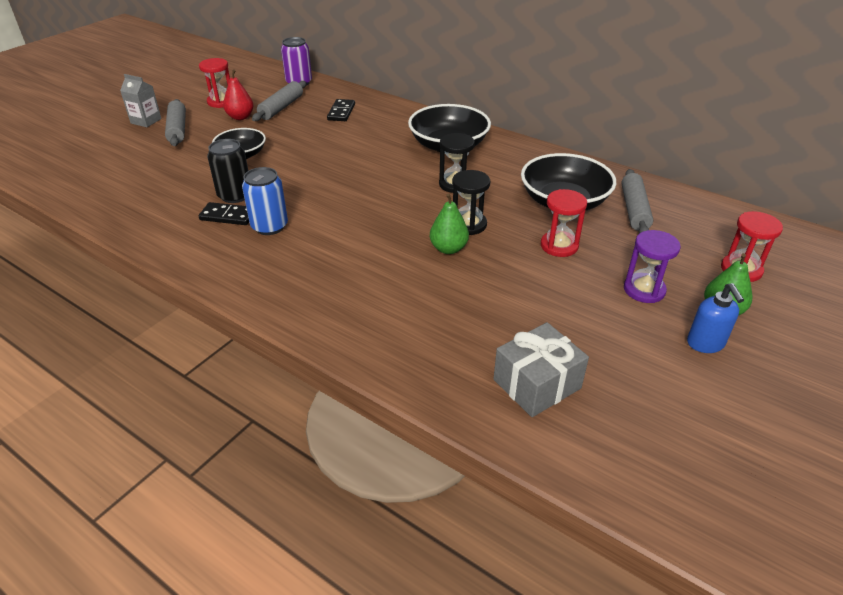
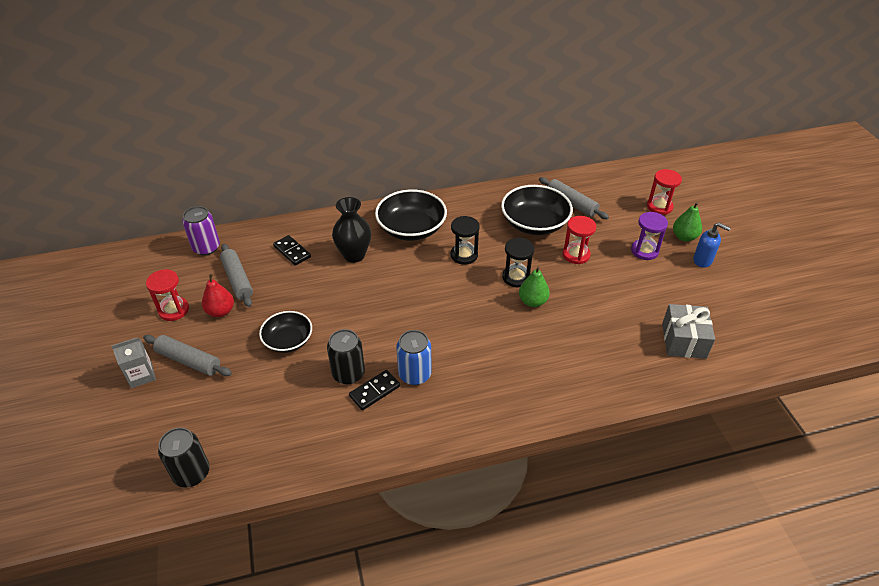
camera: 50 degrees left, 5 degrees up
none -> black can [158,428,209,487]
none -> black vase [332,197,371,263]

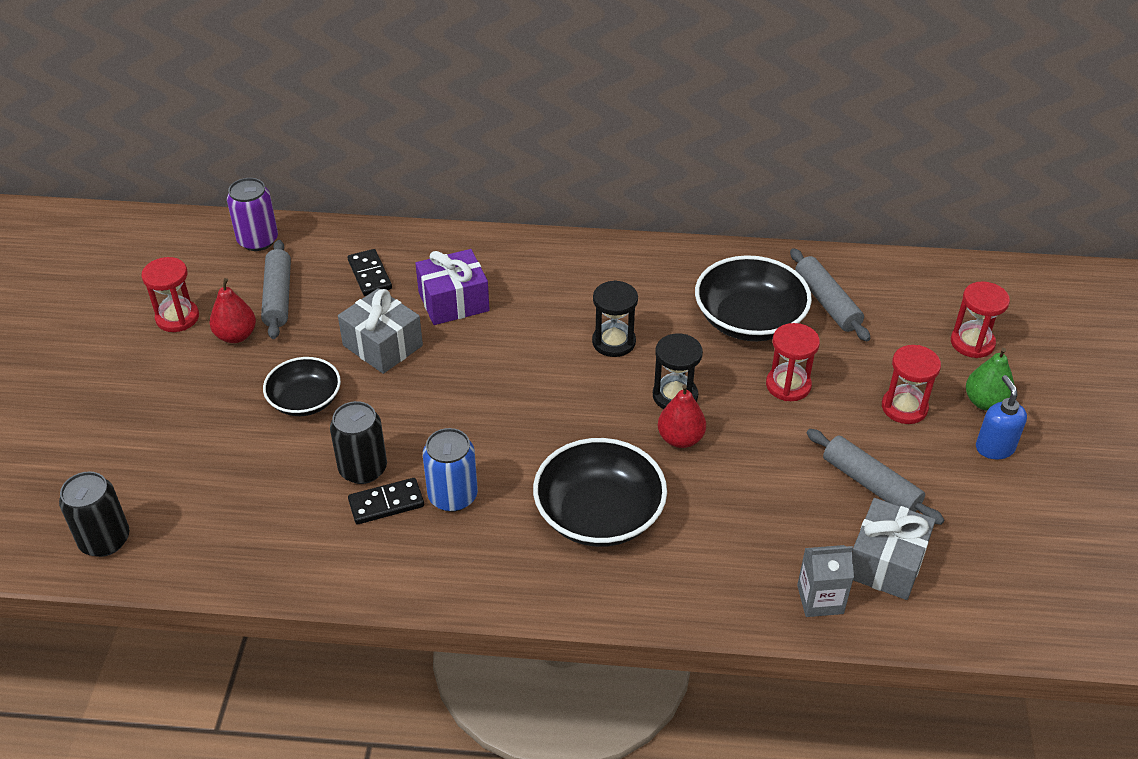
camera: 20 degrees right, 0 degrees up
grey carton [111,337,156,388] -> grey carton moved to [797,545,854,617]
grey rolling pin [143,335,232,376] -> grey rolling pin moved to [807,429,944,525]
black vase [332,197,371,263] -> purple gift [415,249,490,325]
black bowl [375,189,447,241] -> black bowl moved to [533,438,667,547]
green pear [519,266,550,307] -> red pear [658,385,706,448]
purple hourglass [631,212,668,260] -> red hourglass [882,345,941,424]
blue soap dispenser [693,223,731,268] -> blue soap dispenser turned 150 degrees counterclockwise [976,375,1027,460]
none -> grey gift [338,288,423,374]

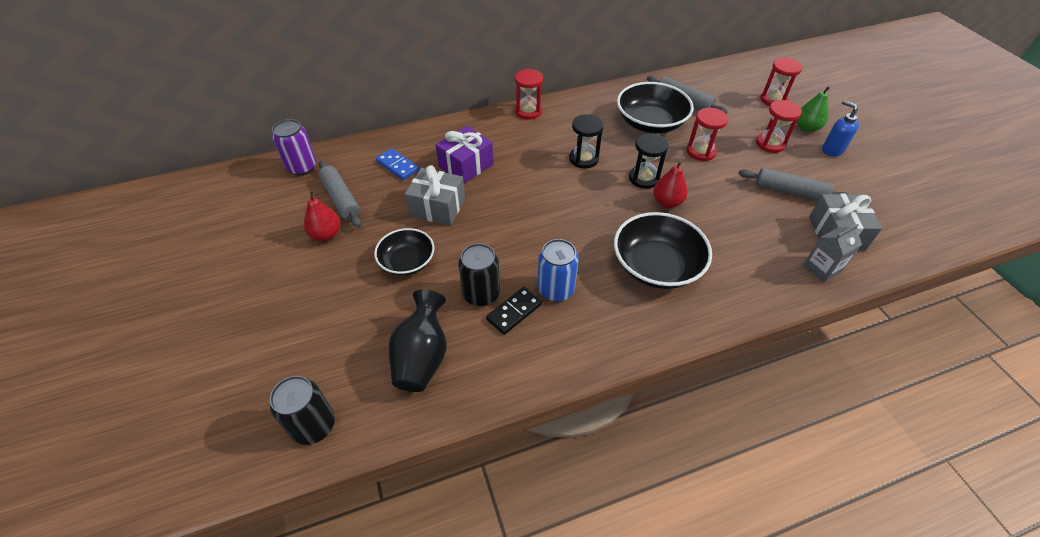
camera: 25 degrees left, 5 degrees up
red hourglass [142,257,199,332] -> red hourglass moved to [515,69,543,120]
black domino [348,249,392,296] -> blue domino [376,148,419,180]
none -> black vase [389,289,447,392]

